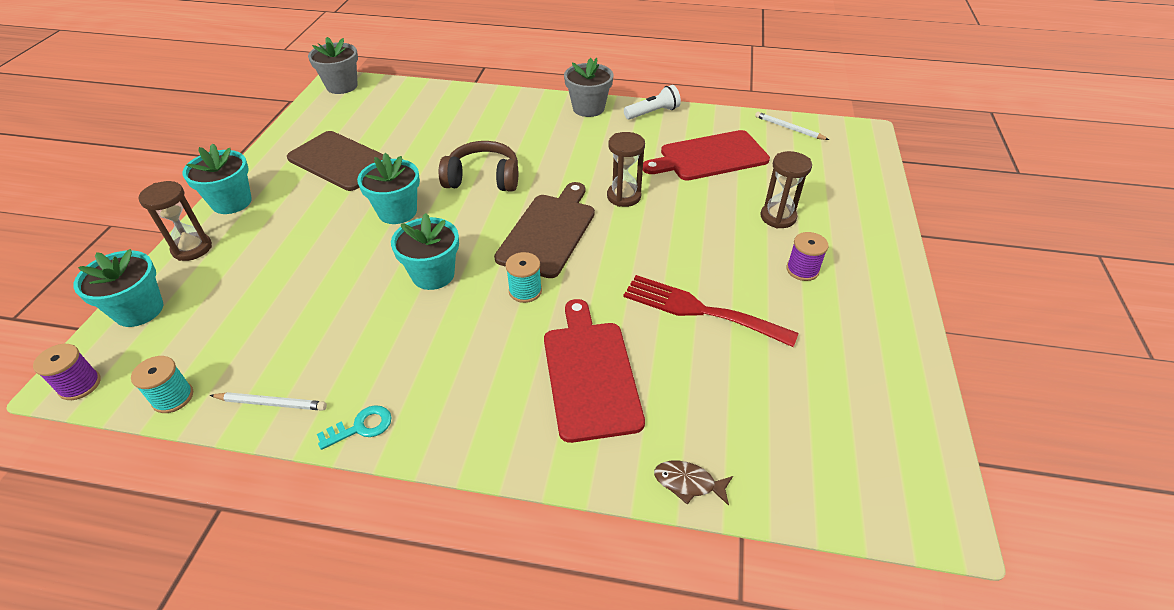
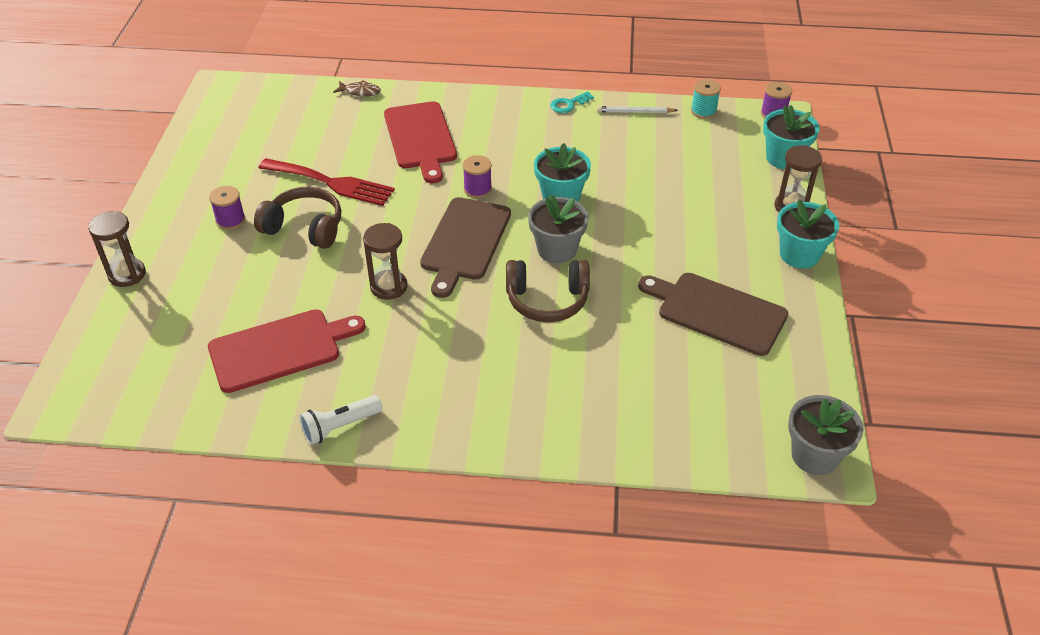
camera: 175 degrees right, 0 degrees up
turquoise flower pot [357,153,420,224] -> none
turquoise spool [506,252,542,303] -> purple spool [463,155,492,198]
grey flower pot [564,58,613,117] -> grey flower pot moved to [528,195,588,263]
white pencil [755,112,829,140] -> none
brown hourglass [761,151,812,228] -> brown hourglass moved to [88,211,146,287]
none -> brown headphones [254,187,341,249]

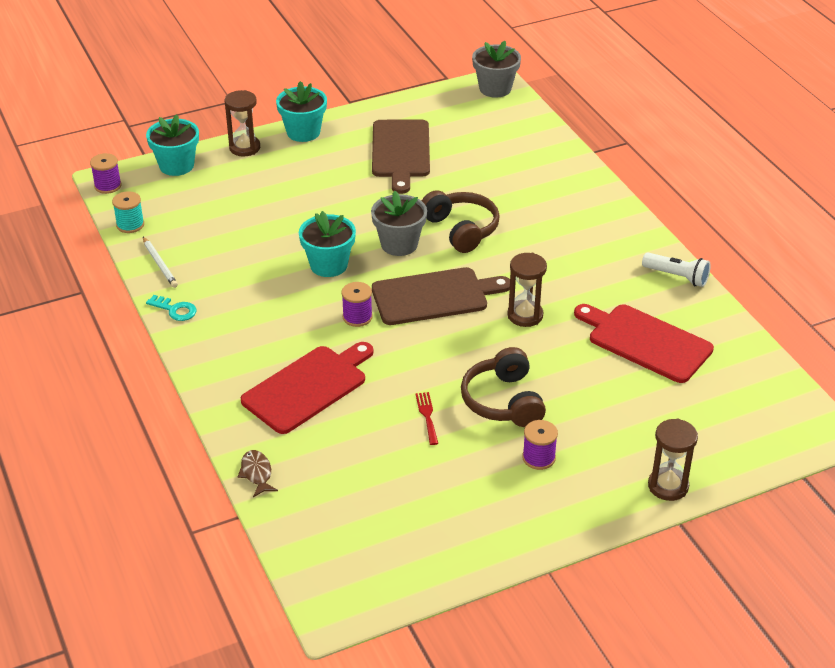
camera: 120 degrees left, 5 degrees down
red fork [259,158,395,206] -> red fork [415,392,438,445], size x0.45

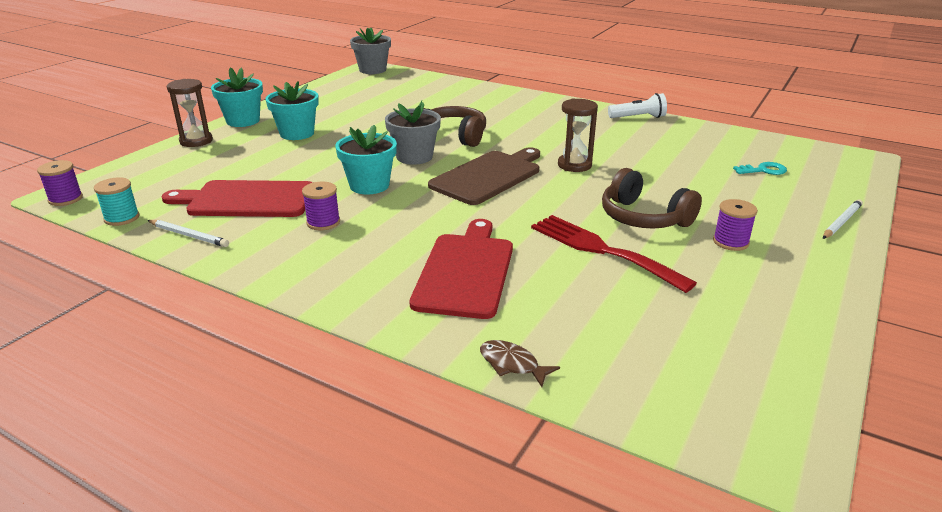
camera: 35 degrees left, 10 degrees down
turquoise flower pot [146,114,199,176] -> turquoise flower pot moved to [265,81,319,140]
turquoise key [146,295,197,321] -> turquoise key moved to [733,162,787,175]
purple spool [341,282,373,327] -> purple spool moved to [302,182,340,230]
brown cutting board [372,119,430,194] -> none
red fork [415,392,438,445] -> red fork [531,215,697,293], size x2.21
red cutting board [574,304,714,383] -> red cutting board moved to [162,180,313,217]
brown hourglass [648,419,698,501] -> white pencil [823,199,863,239]

